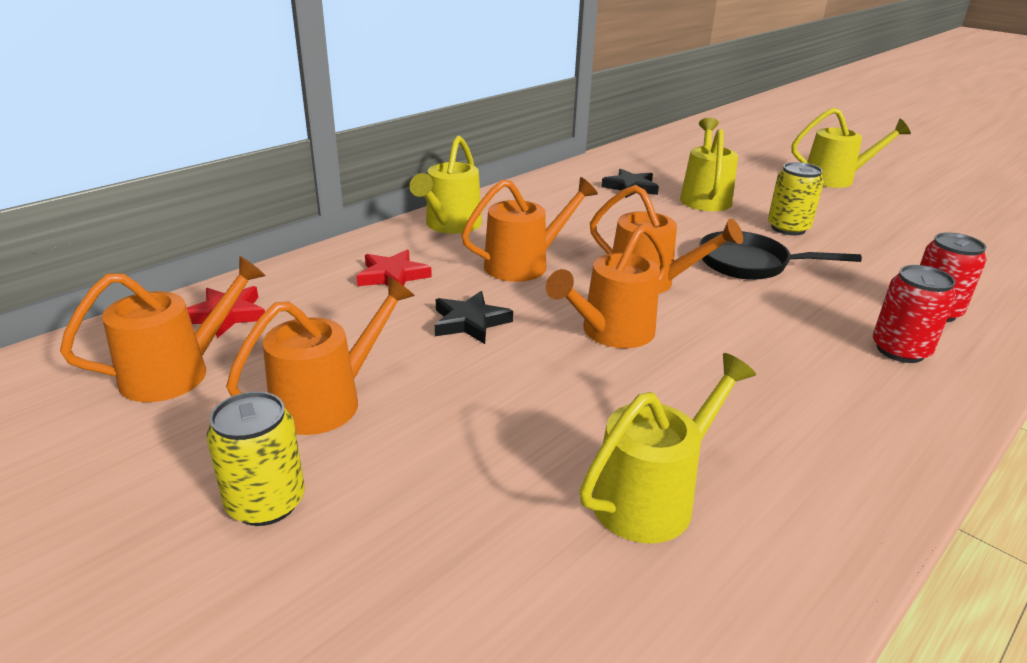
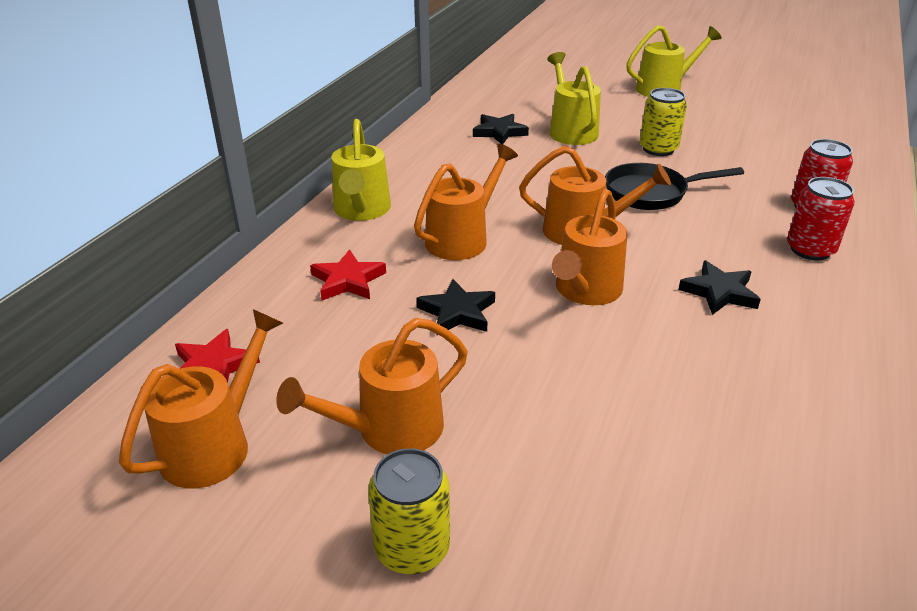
camera: 20 degrees left, 5 degrees up
orange watering can [226,276,415,435] -> orange watering can turned 150 degrees counterclockwise [276,318,468,455]
yellow watering can [580,353,756,543] -> none
none -> black star [678,260,761,315]

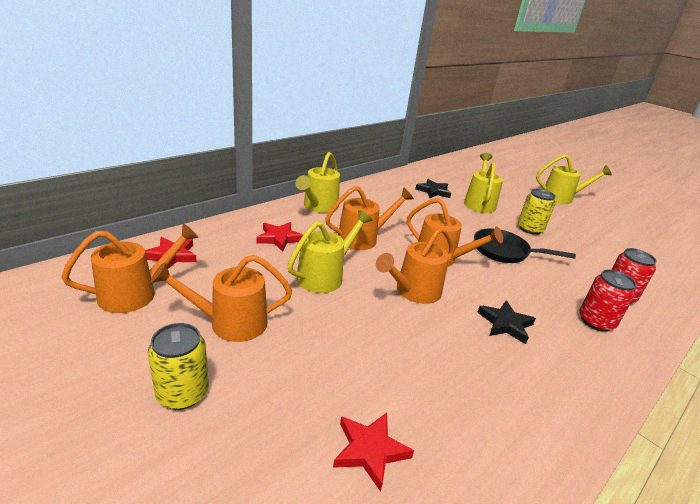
camera: 20 degrees right, 5 degrees down
black star [416,279,495,335] -> yellow watering can [287,210,372,293]
none -> red star [333,413,414,492]

